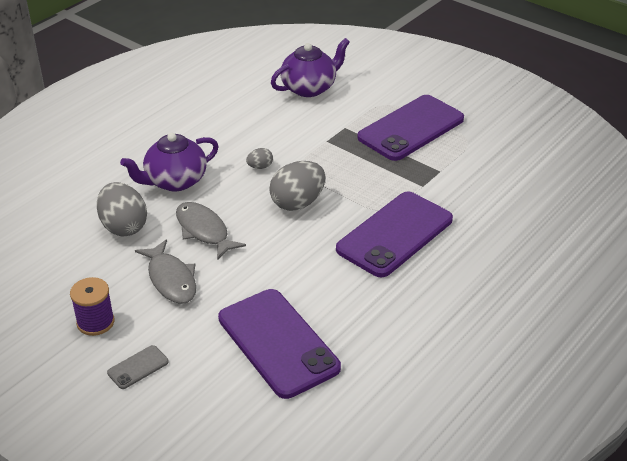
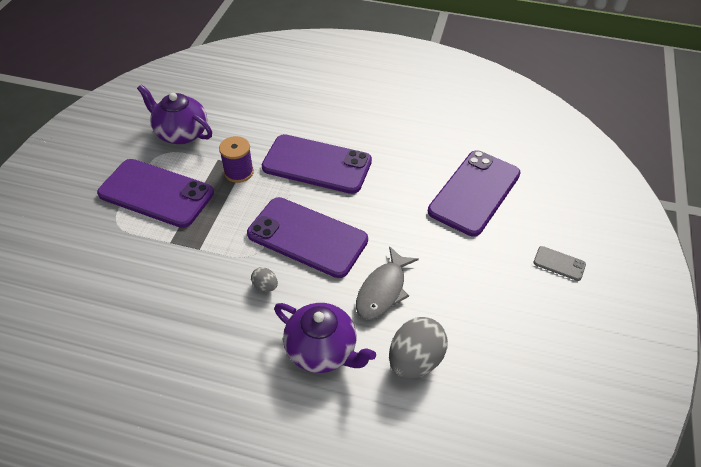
camera: 115 degrees left, 10 degrees up
purple spool [70,277,115,336] -> purple spool moved to [219,136,254,183]
grey fish [135,239,196,304] -> none
grey egg [269,161,326,211] -> purple phone [247,197,368,278]
purple teapot [271,38,350,97] -> purple teapot moved to [137,84,212,144]

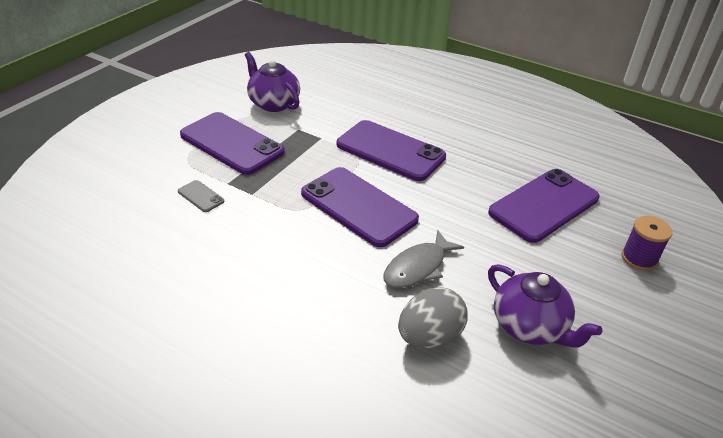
camera: 15 degrees right, 10 degrees down
purple spool [219,136,254,183] -> purple spool moved to [621,216,673,271]
grey egg [251,267,278,292] -> none
purple teapot [274,303,376,373] -> purple teapot moved to [488,264,602,347]
grey phone [533,246,586,281] -> grey phone moved to [178,180,224,212]

